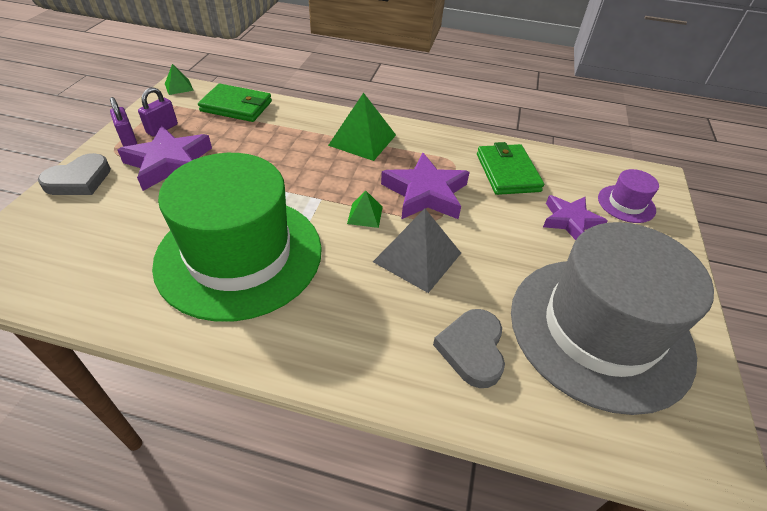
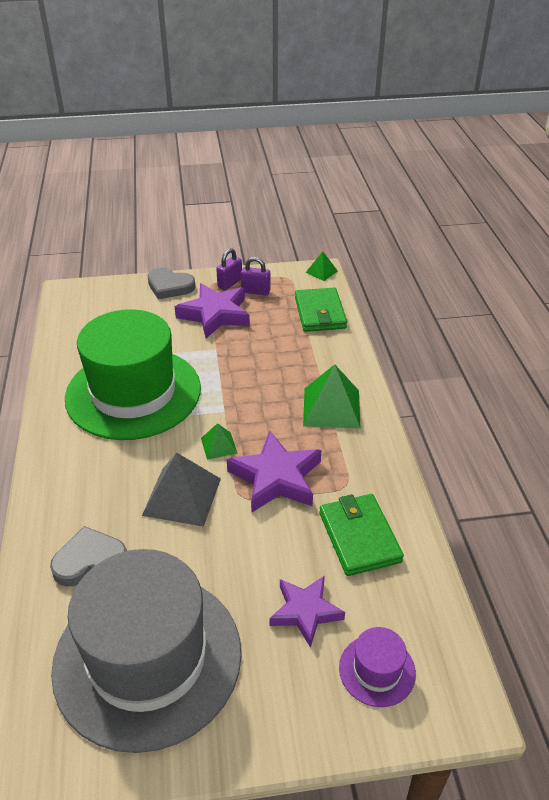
camera: 70 degrees right, 5 degrees down
green wallet [477,142,544,195] -> green wallet turned 75 degrees counterclockwise [319,494,404,576]

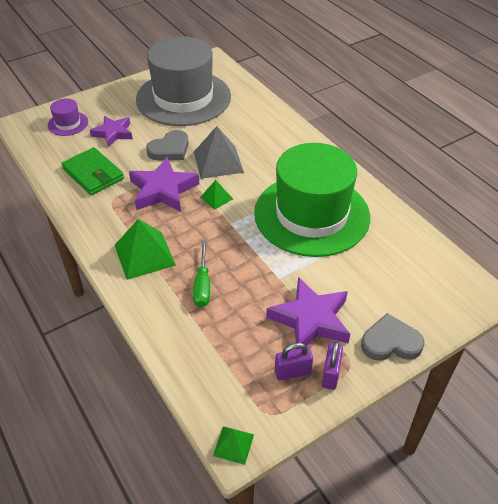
camera: 155 degrees right, 5 degrees up
grey heart [50,526,127,587] -> grey heart moved to [146,130,189,160]
green wallet [295,288,347,332] -> none
none -> green screwdriver [193,240,210,307]

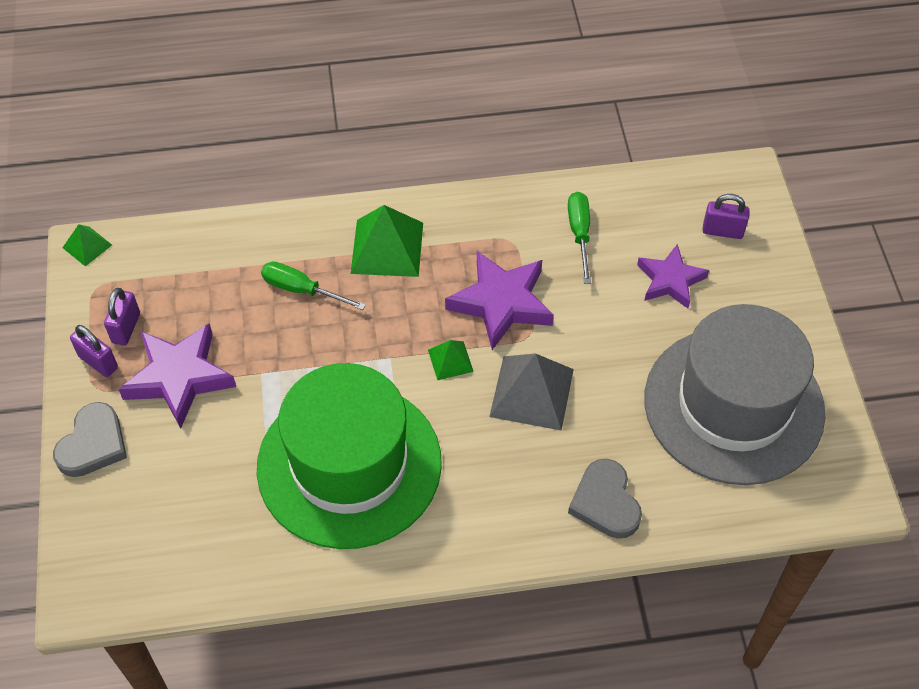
camera: 115 degrees right, 10 degrees up
purple hat [48,99,88,136] -> purple padlock [703,194,750,239]
green wallet [61,147,124,195] -> green screwdriver [568,192,591,284]
grey heart [146,130,189,160] -> grey heart moved to [568,459,642,539]

